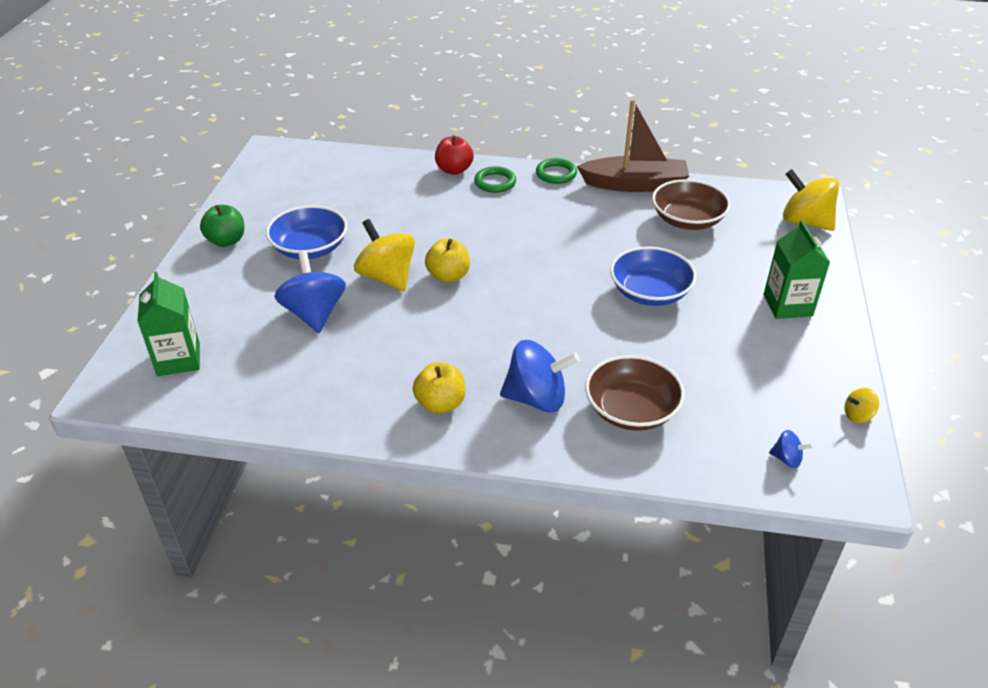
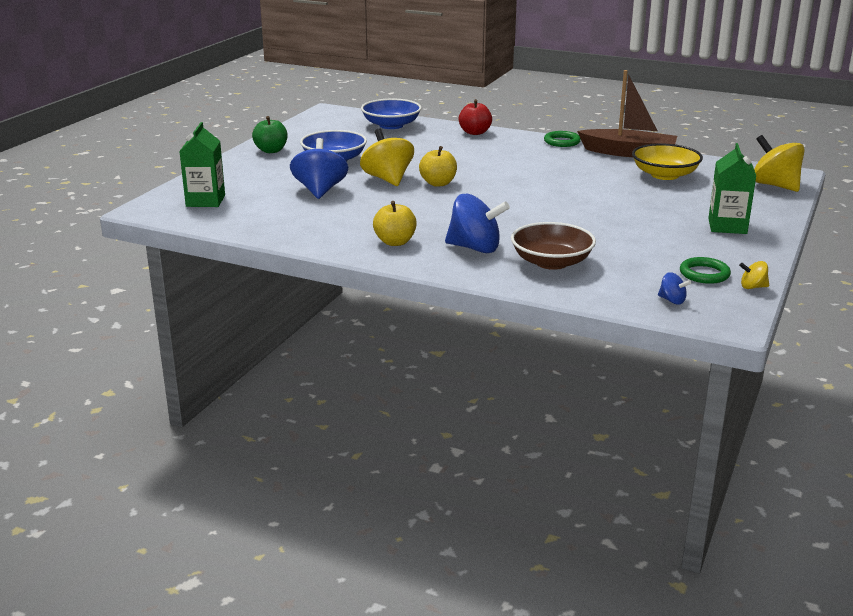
camera: 15 degrees right, 15 degrees down
green ring [474,166,516,193] -> green ring moved to [680,257,731,284]
blue bowl [610,246,697,306] -> blue bowl moved to [361,99,422,129]
brown bowl [652,179,731,230] -> yellow bowl [632,144,703,180]

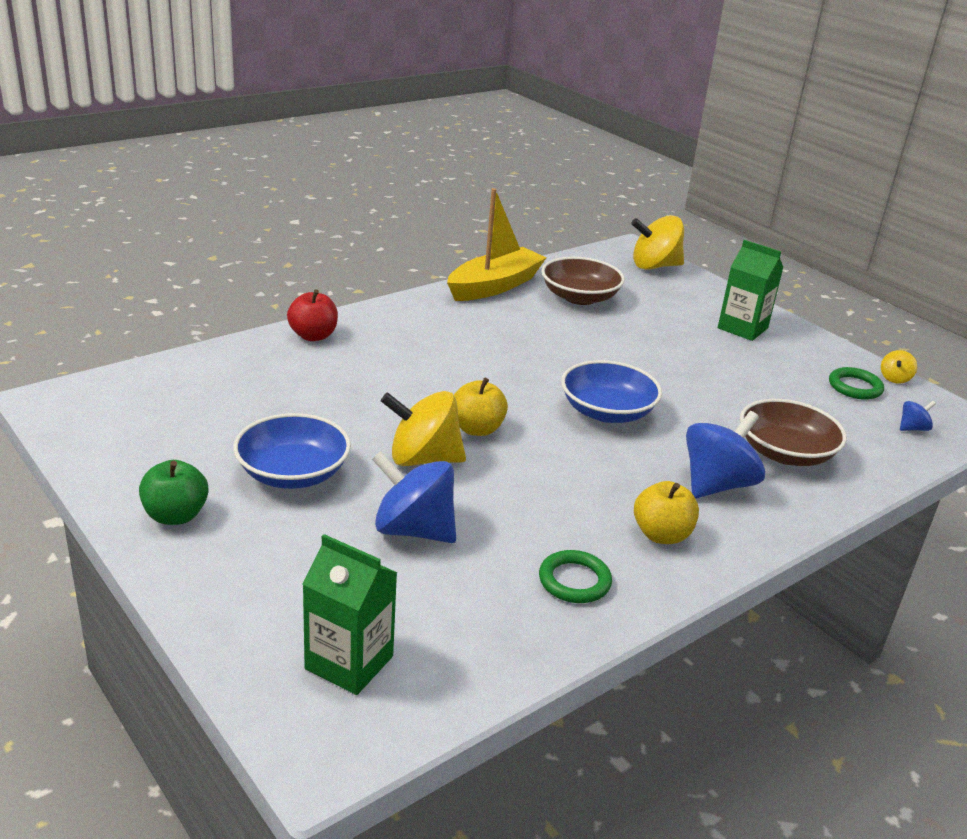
camera: 65 degrees left, 5 degrees up
blue bowl [361,99,422,129] -> blue bowl moved to [561,360,662,423]
green ring [544,131,581,147] -> green ring moved to [539,550,612,603]
brown boat [577,70,677,157] -> yellow boat [447,188,547,301]
yellow bowl [632,144,703,180] -> brown bowl [541,257,625,305]

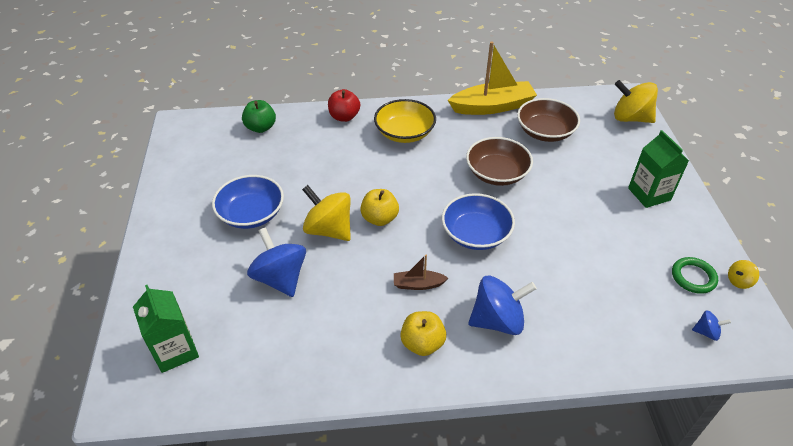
camera: 35 degrees right, 15 degrees up
green apple [139,460,208,525] -> green apple moved to [242,100,276,133]
green ring [539,550,612,603] -> none
brown bowl [740,399,847,466] -> brown bowl moved to [466,137,533,186]
none -> yellow bowl [374,99,436,143]
none -> brown boat [394,255,448,290]

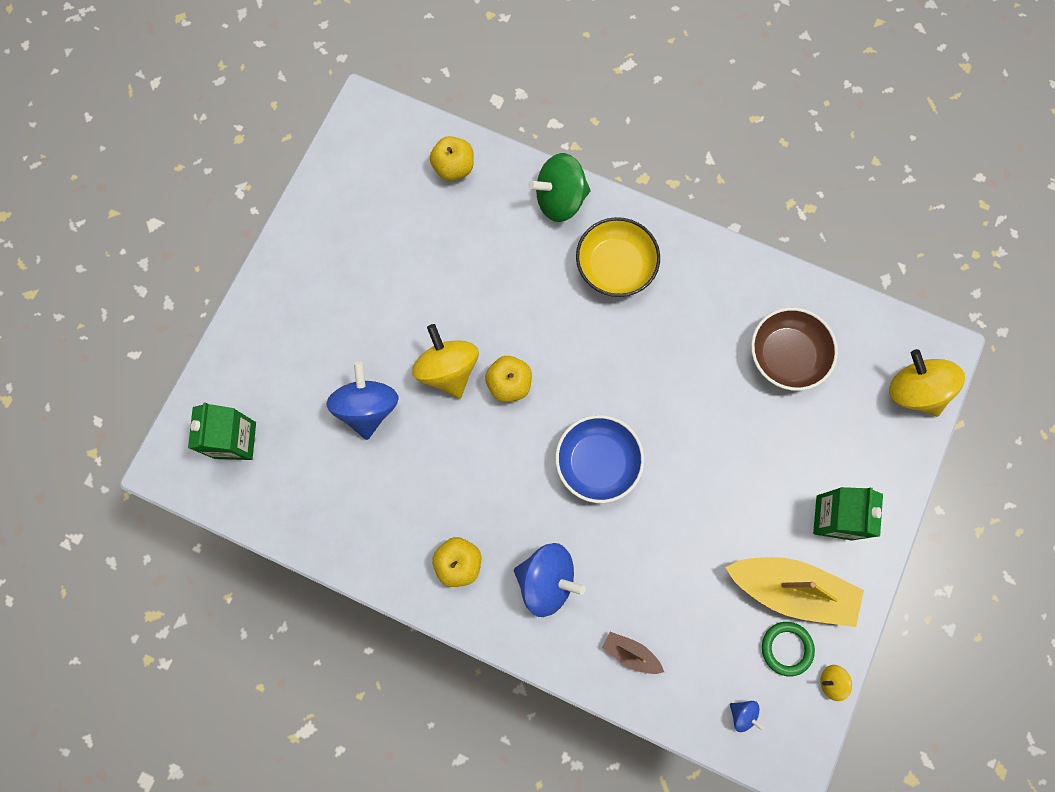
camera: 30 degrees right, 30 degrees up
blue bowl [212,175,284,229] -> none
green apple [242,100,276,133] -> yellow apple [430,136,474,181]
red apple [328,89,360,122] -> green spinning top [528,153,591,222]
brown boat [394,255,448,290] -> brown boat moved to [602,632,664,674]
yellow boat [448,41,537,115] -> yellow boat moved to [725,557,864,627]
brown bowl [466,137,533,186] -> none

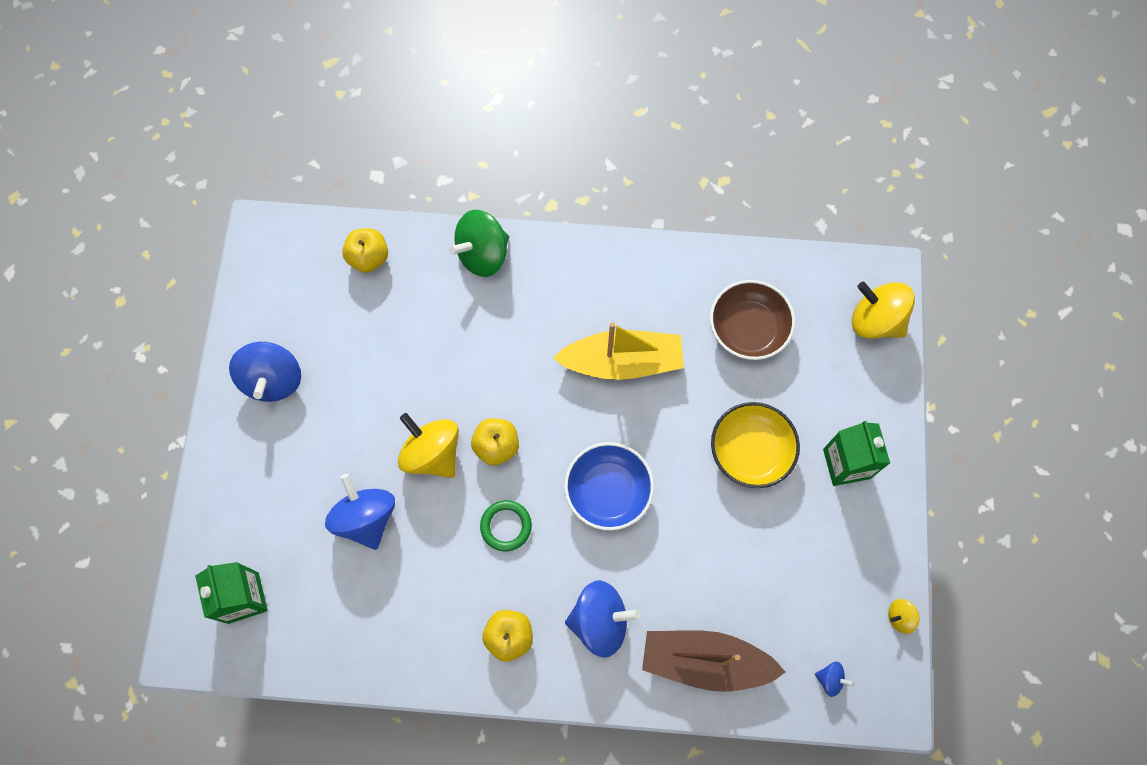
camera: 20 degrees left, 5 degrees down
yellow bowl [576,217,660,297] -> yellow bowl moved to [711,402,800,488]
brown boat [602,632,664,674] -> brown boat [642,630,786,692], size x2.12
yellow boat [725,557,864,627] -> yellow boat moved to [553,322,684,380]
green ring [762,622,815,677] -> green ring moved to [480,500,532,552]
none -> blue spinning top [229,342,301,402]

